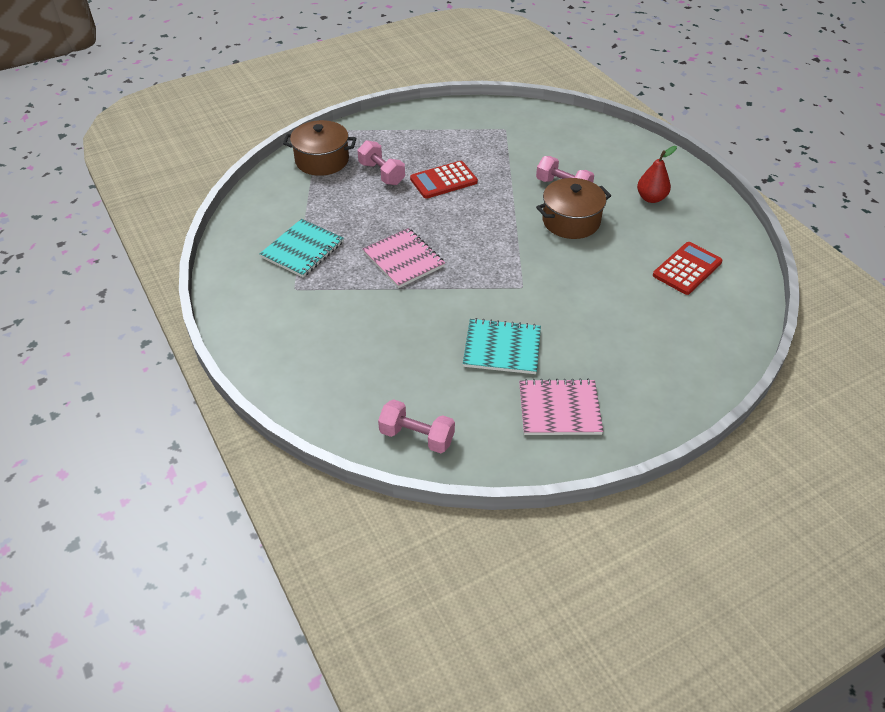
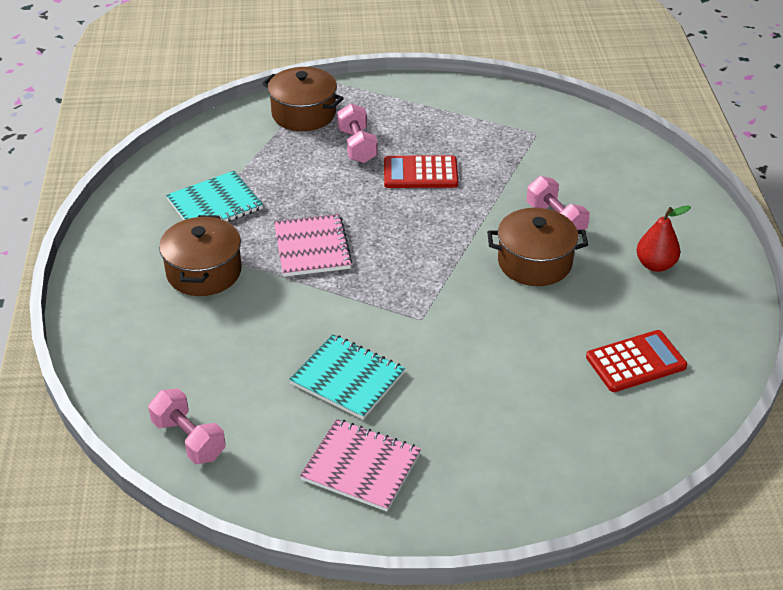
camera: 25 degrees right, 5 degrees down
none -> brown pot [159,215,242,296]

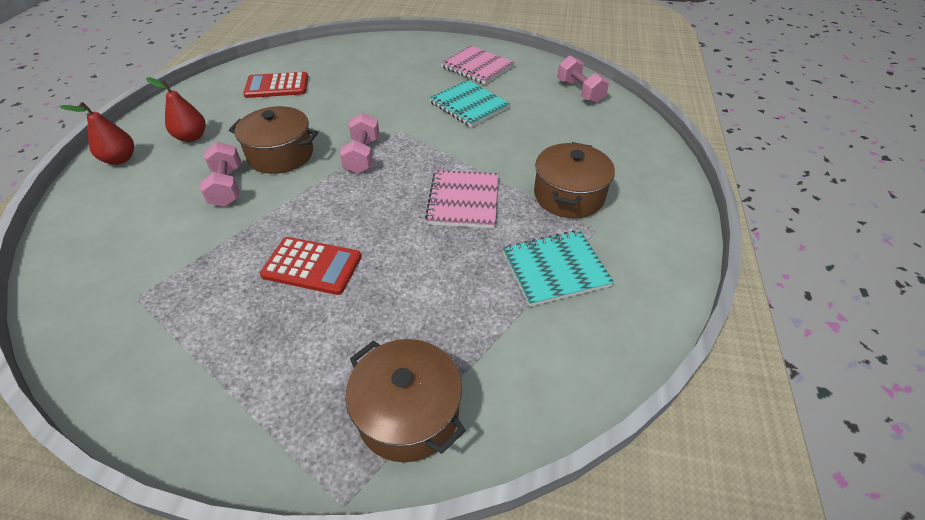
camera: 165 degrees left, 5 degrees up
pink dumbbell [337,104,378,163] -> pink dumbbell moved to [340,113,380,174]
none -> red pear [59,102,134,165]

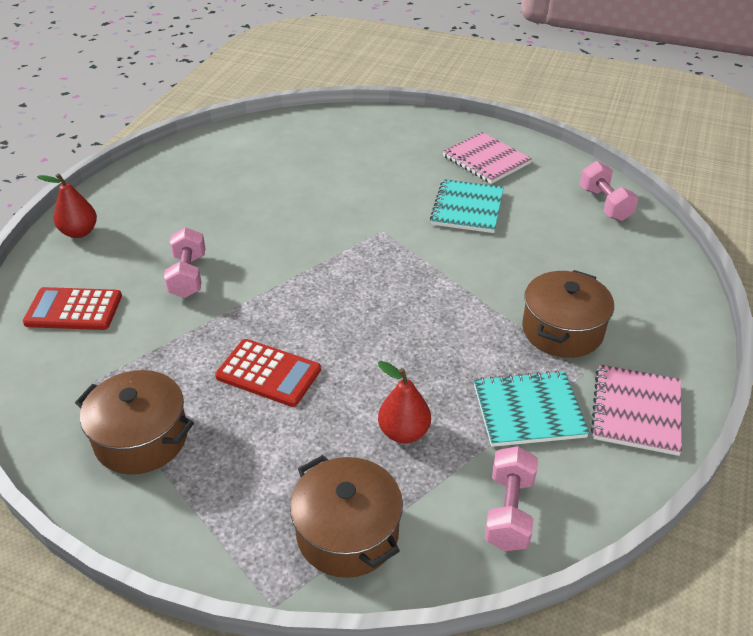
camera: 10 degrees right, 5 degrees down
red pear [146,77,205,142] -> red pear moved to [378,361,431,443]
brown pot [229,106,318,174] -> brown pot moved to [75,370,194,474]
red calculator [243,72,308,98] -> red calculator moved to [23,287,122,330]
pink dumbbell [340,113,380,174] -> pink dumbbell moved to [484,446,538,551]
pink notebook [425,170,498,228] -> pink notebook moved to [591,365,682,456]
turquoise notebook [429,80,510,127] -> turquoise notebook turned 45 degrees clockwise [430,179,504,233]

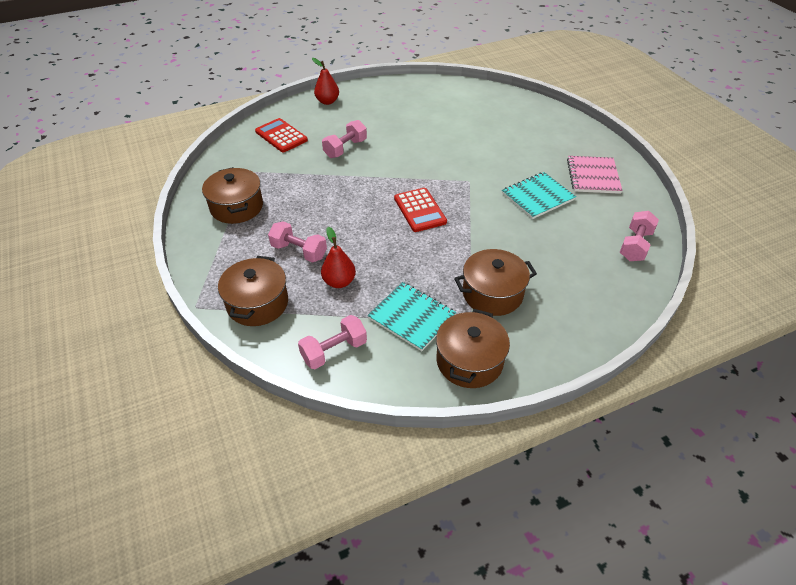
camera: 45 degrees right, 5 degrees up
red calculator [215,339,321,407] -> red calculator moved to [394,188,447,232]
pink notebook [591,365,682,456] -> brown pot [436,309,510,388]
none -> pink dumbbell [268,221,327,263]

